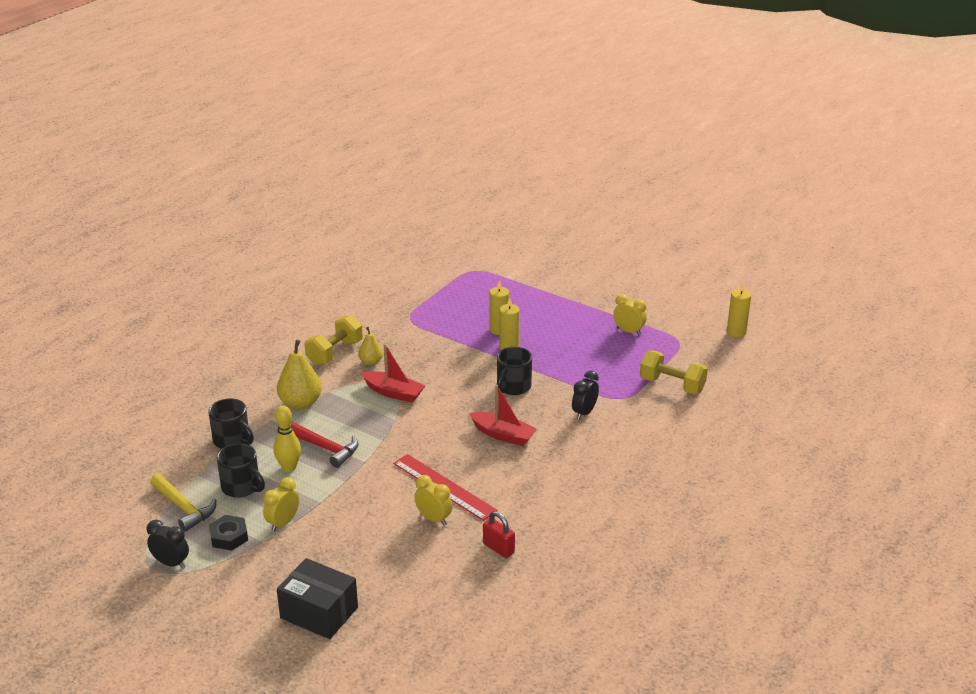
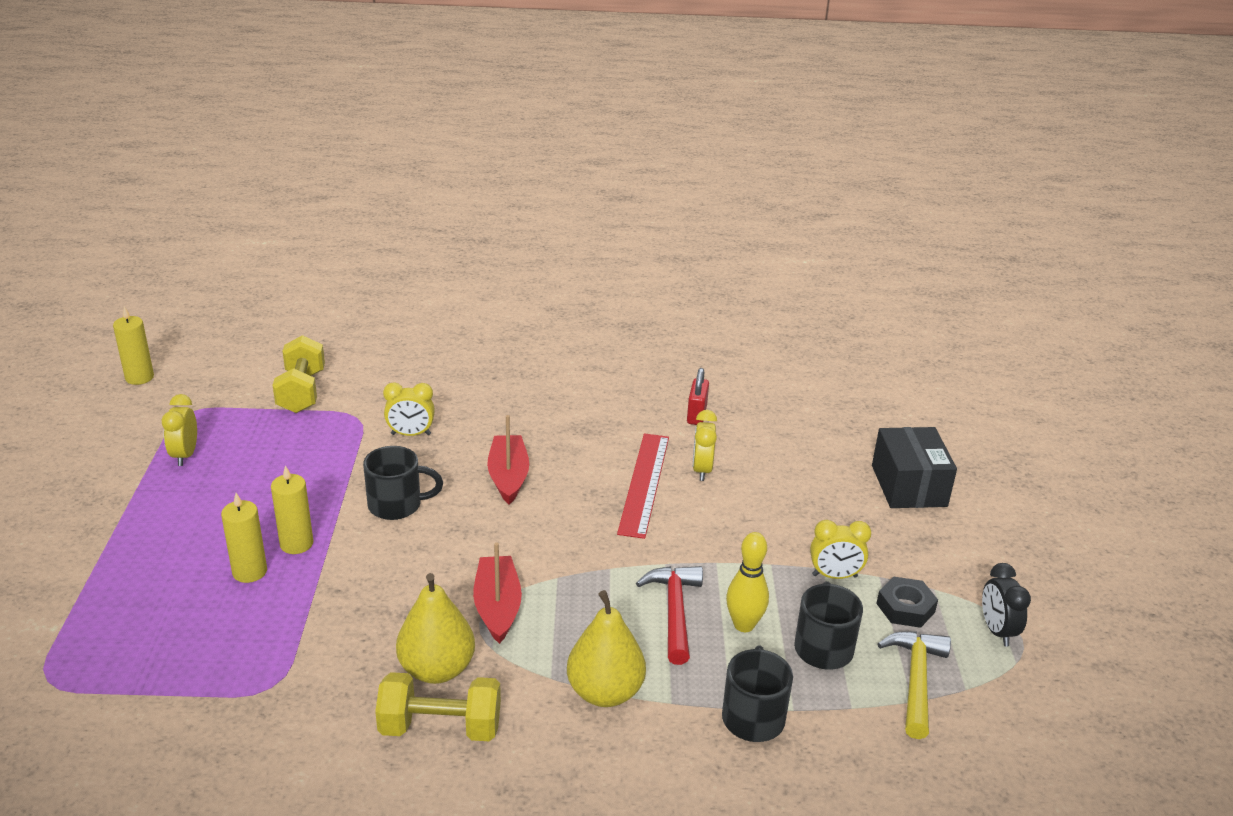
camera: 125 degrees left, 0 degrees up
yellow pear [358,327,383,366] -> yellow pear [396,573,475,684], size x1.73
black clock [572,371,599,420] -> yellow clock [383,382,435,436]

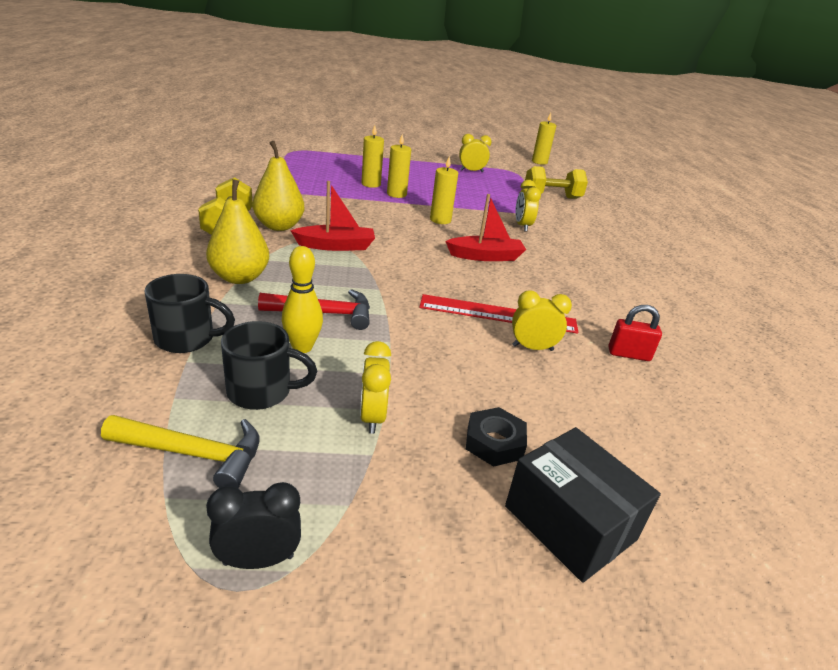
camera: 85 degrees right, 0 degrees up
black mug [363,446,443,520] -> yellow candle [430,156,458,224]
black box [872,427,957,508] -> black box turned 60 degrees clockwise [505,427,661,583]
black nut [876,577,938,628] -> black nut moved to [466,407,527,467]

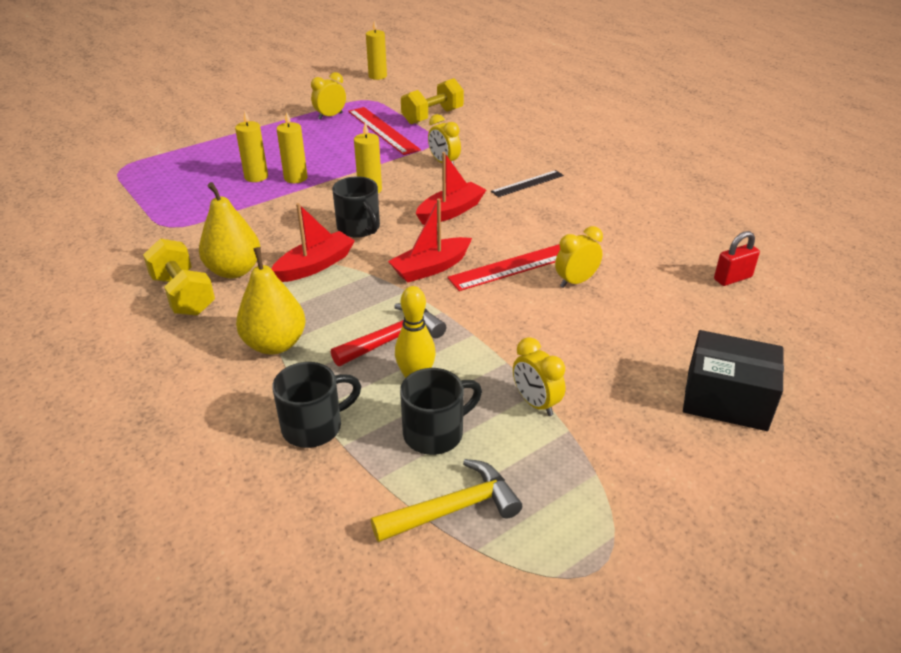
camera: 30 degrees left, 5 degrees up
black clock [206,482,301,569] -> none
black nut [466,407,527,467] -> none
red padlock [608,305,662,361] -> red padlock moved to [714,231,760,286]
none -> black mug [332,176,380,237]
none -> red ruler [348,107,421,155]
none -> red boat [388,198,472,283]
none -> black ruler [491,170,564,197]

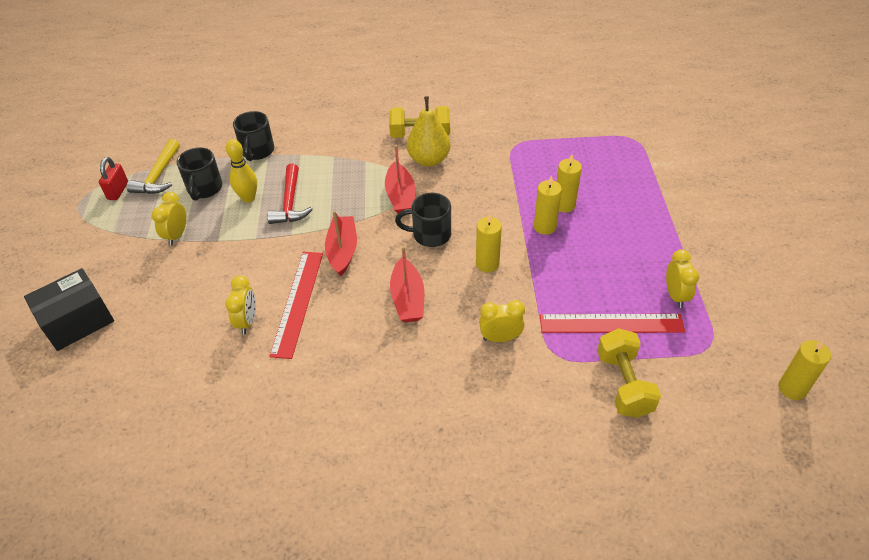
camera: 125 degrees right, 10 degrees up
yellow pear [236,247,305,354] -> none
black ruler [491,170,564,197] -> none
yellow clock [513,337,565,416] -> yellow clock turned 75 degrees counterclockwise [152,192,186,246]
red padlock [714,231,760,286] -> red padlock moved to [99,157,128,200]

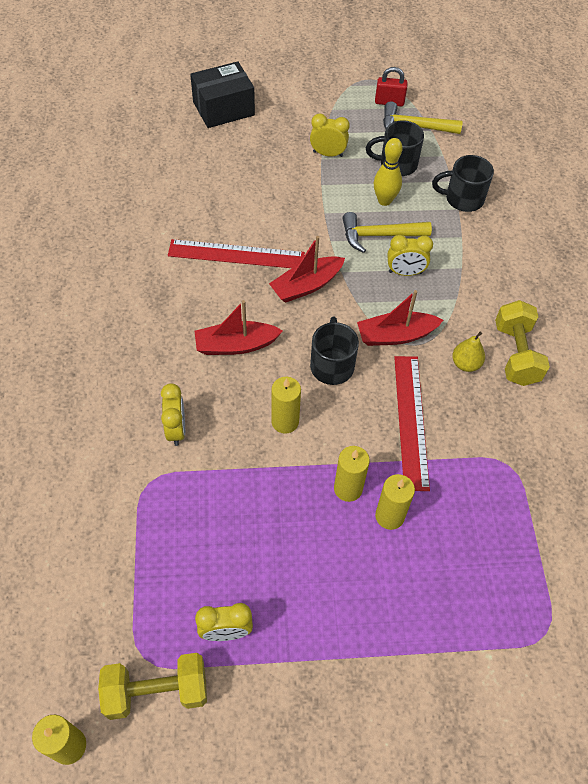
camera: 85 degrees right, 10 degrees up
black box [24,268,114,351] -> black box turned 75 degrees counterclockwise [190,61,255,128]
yellow clock [225,276,256,334] -> yellow clock moved to [388,235,433,276]
red hammer [267,164,313,224] -> yellow hammer [342,212,432,253]
red boat [325,211,357,276] -> red boat turned 150 degrees clockwise [269,236,345,303]
yellow pear [407,96,451,167] -> yellow pear [452,332,485,372], size x0.58
red ruler [540,314,685,333] -> red ruler moved to [394,356,430,491]
yellow dumbbell [597,328,661,418] -> yellow dumbbell moved to [98,653,207,720]

